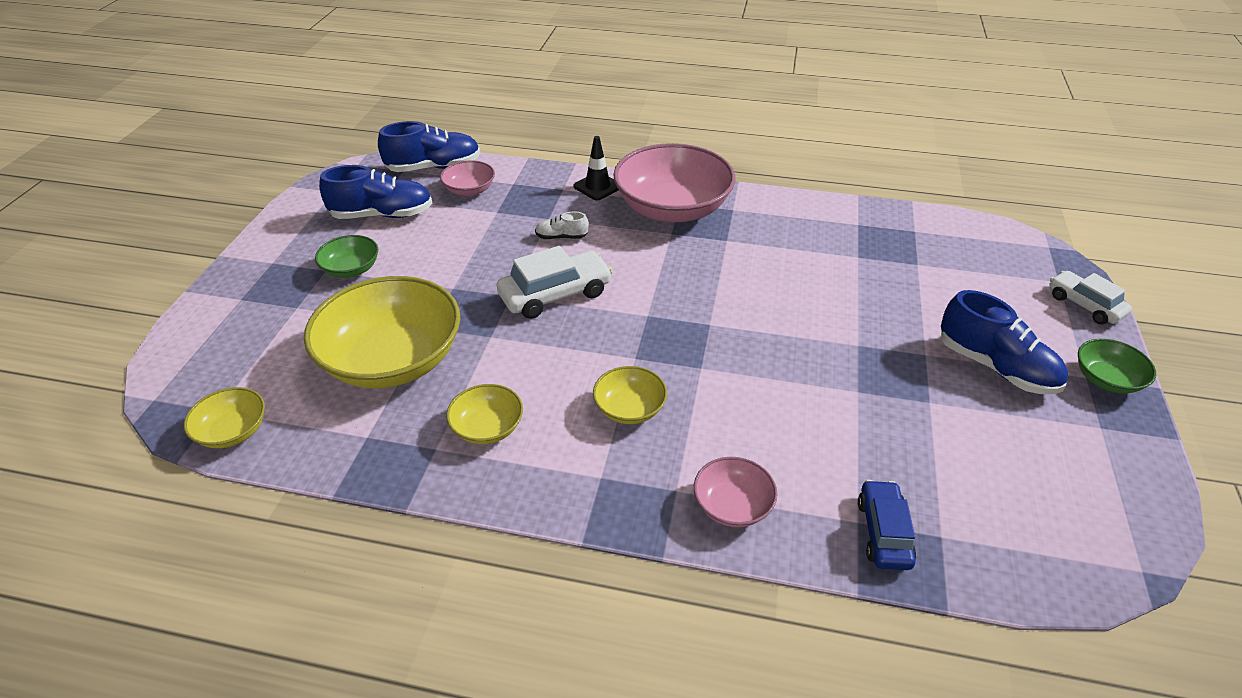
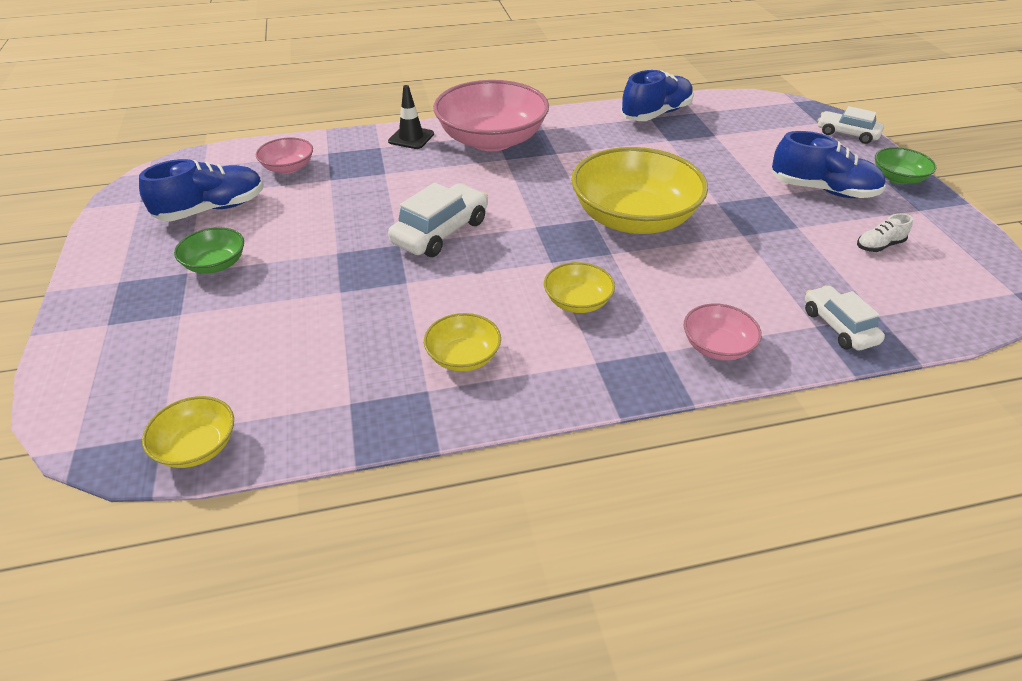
camera: 25 degrees left, 0 degrees up
yellow bowl [304,276,460,388] -> yellow bowl moved to [571,147,708,234]
blue shoe [378,121,480,172] -> blue shoe moved to [621,70,693,121]
white shoe [535,211,589,239] -> white shoe moved to [857,213,913,252]
blue car [858,480,916,570] -> white car [805,285,885,351]

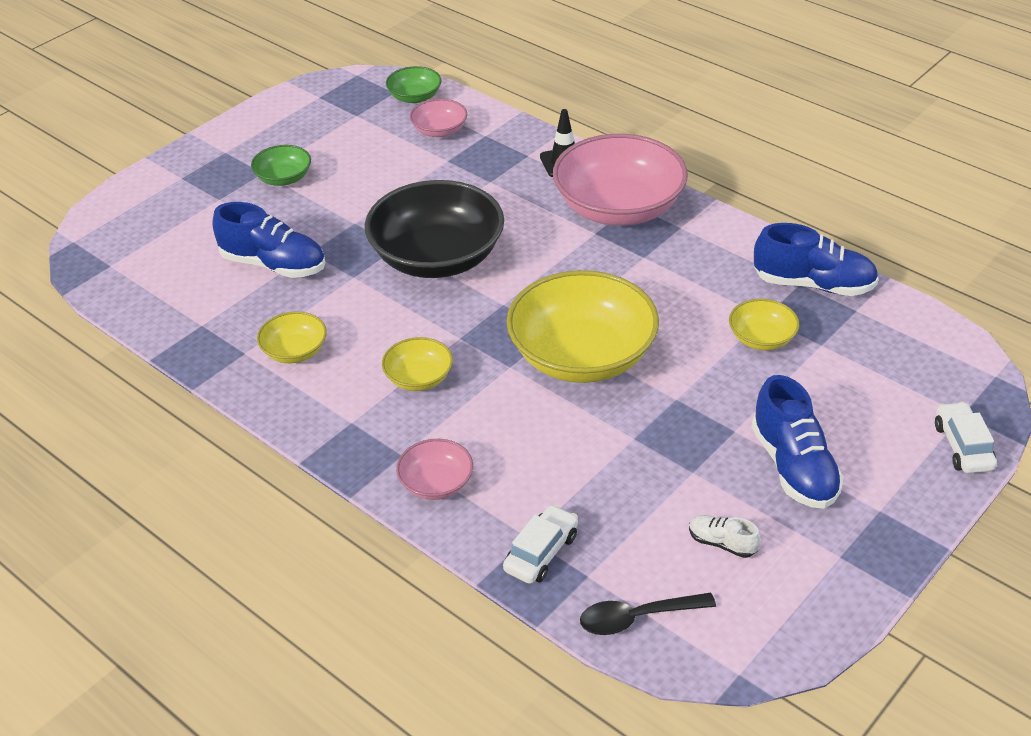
camera: 55 degrees right, 0 degrees up
blue shoe [139,159,264,221] -> blue shoe moved to [212,202,325,278]
yellow bowl [142,396,234,468] -> yellow bowl moved to [729,299,799,350]
white car [388,182,488,257] -> black bowl [365,180,504,278]
green bowl [875,147,936,184] -> green bowl moved to [386,66,441,103]
none -> black spoon [580,593,716,635]

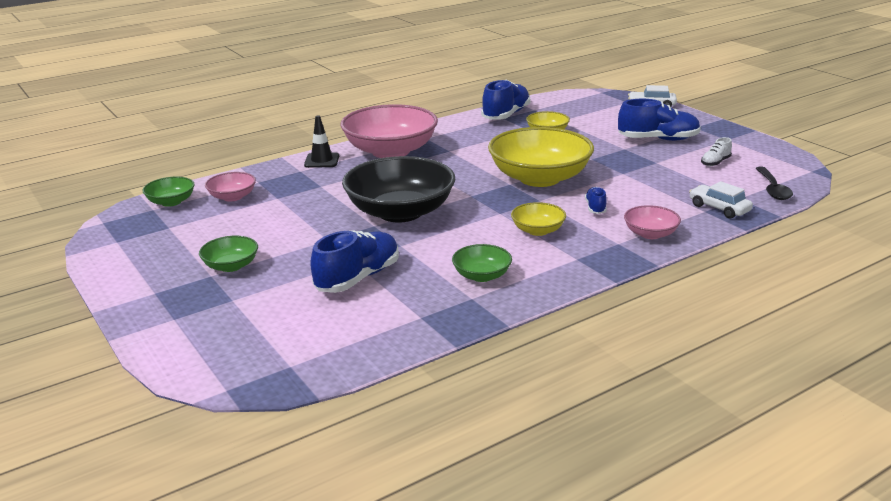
camera: 75 degrees left, 15 degrees down
yellow bowl [257,312,327,363] -> green bowl [452,244,512,282]
none -> blue shoe [585,187,607,214]

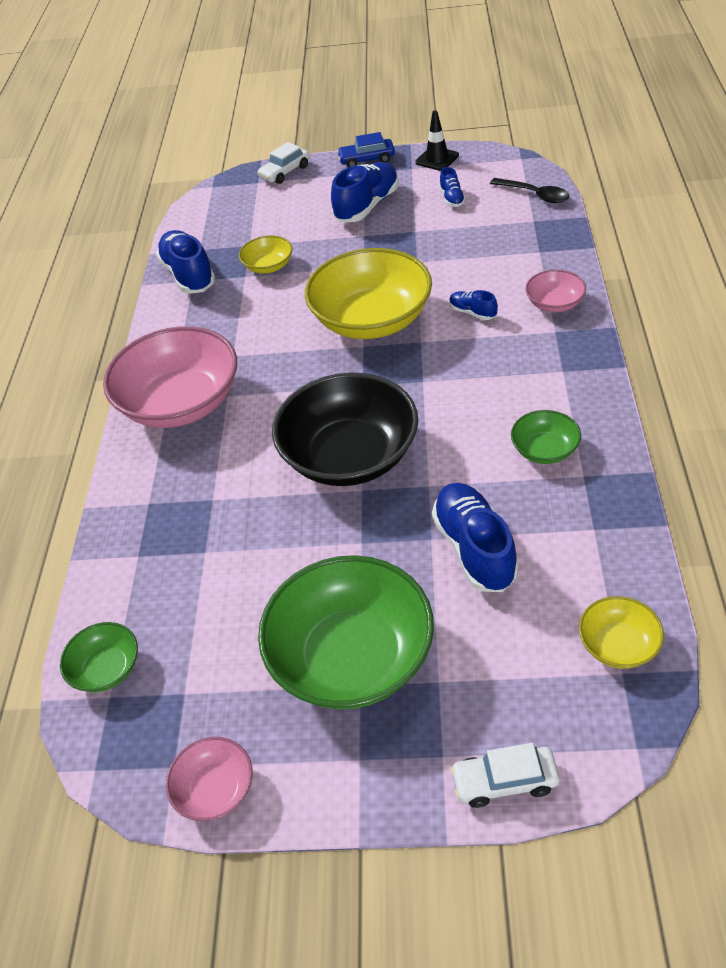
camera: 50 degrees left, 20 degrees up
green bowl [199,236,258,272] -> green bowl [258,555,434,709], size x2.14
pink bowl [205,172,256,202] -> pink bowl moved to [166,737,253,821]
black traffic cone [304,115,339,168] -> black traffic cone moved to [415,111,459,171]
yellow bowl [511,202,566,236] -> yellow bowl moved to [579,596,664,669]
white car [689,181,753,219] -> white car moved to [450,743,560,808]
white shoe [701,137,732,166] -> blue shoe [439,167,466,207]
none -> blue car [337,132,395,167]

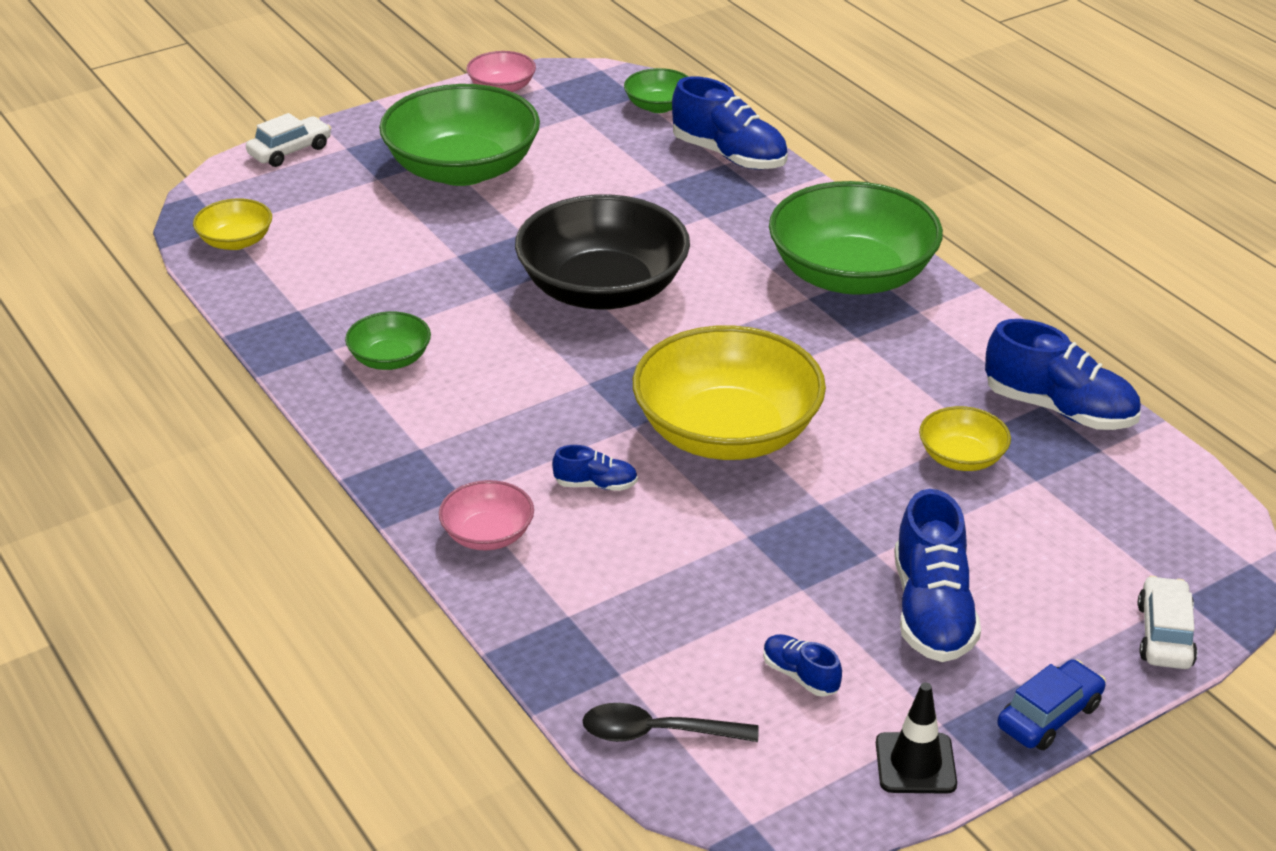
camera: 140 degrees right, 10 degrees down
pink bowl [103,326,237,428] -> green bowl [769,181,943,295]
blue shoe [432,483,519,592] -> blue shoe moved to [672,76,788,170]

